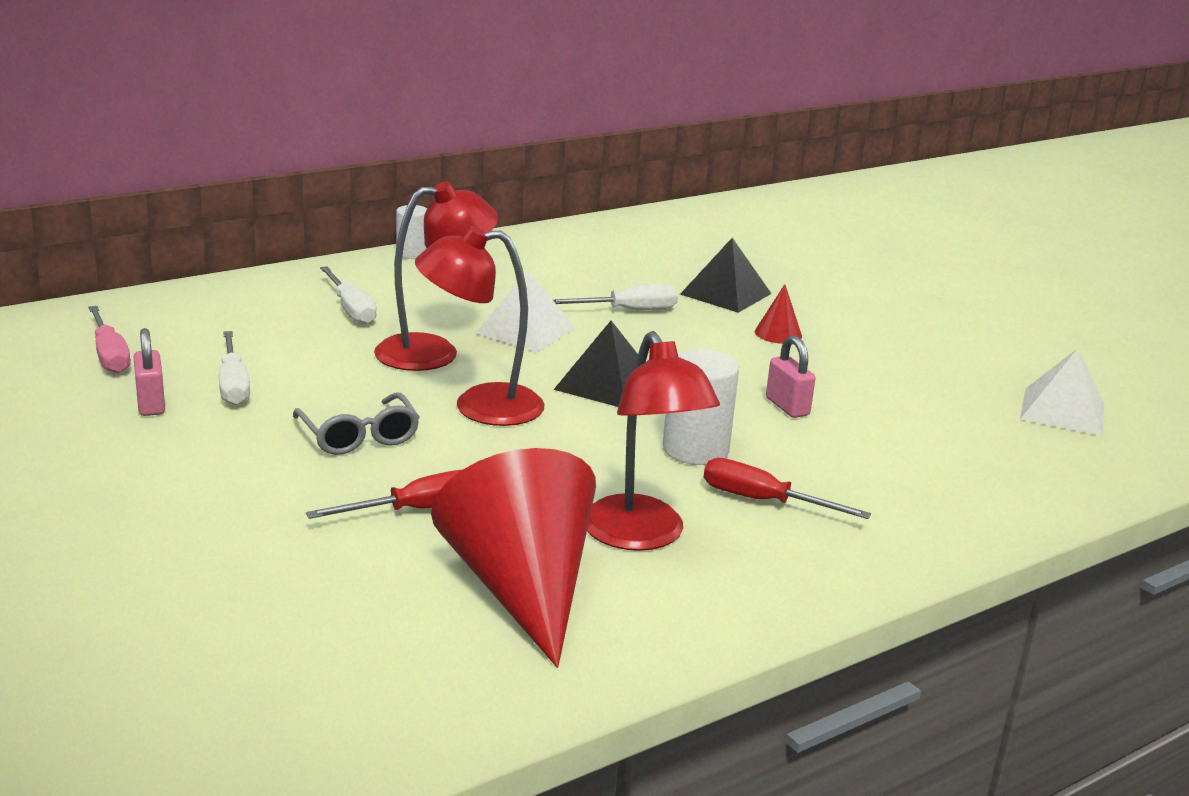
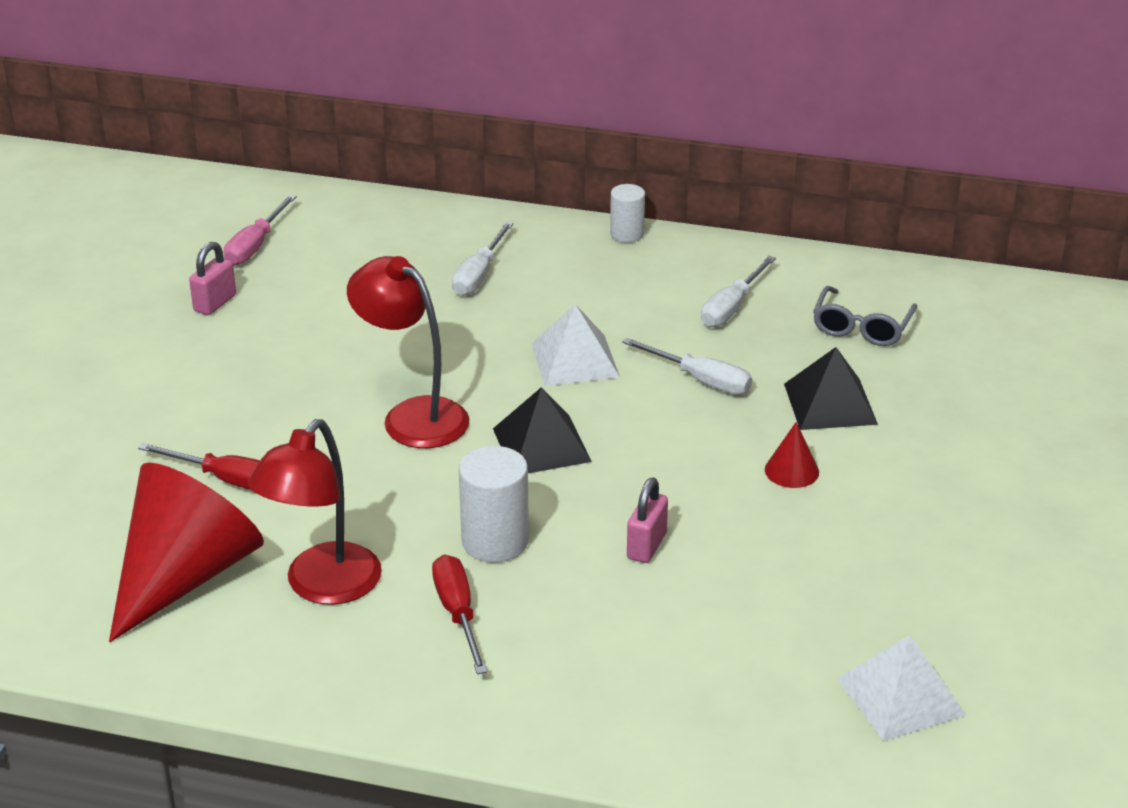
camera: 50 degrees right, 10 degrees up
white screwdriver [219,331,250,405] -> white screwdriver moved to [701,256,776,327]
grey glasses [293,393,419,455] -> grey glasses moved to [813,286,917,346]
red lamp [374,181,498,371] -> none

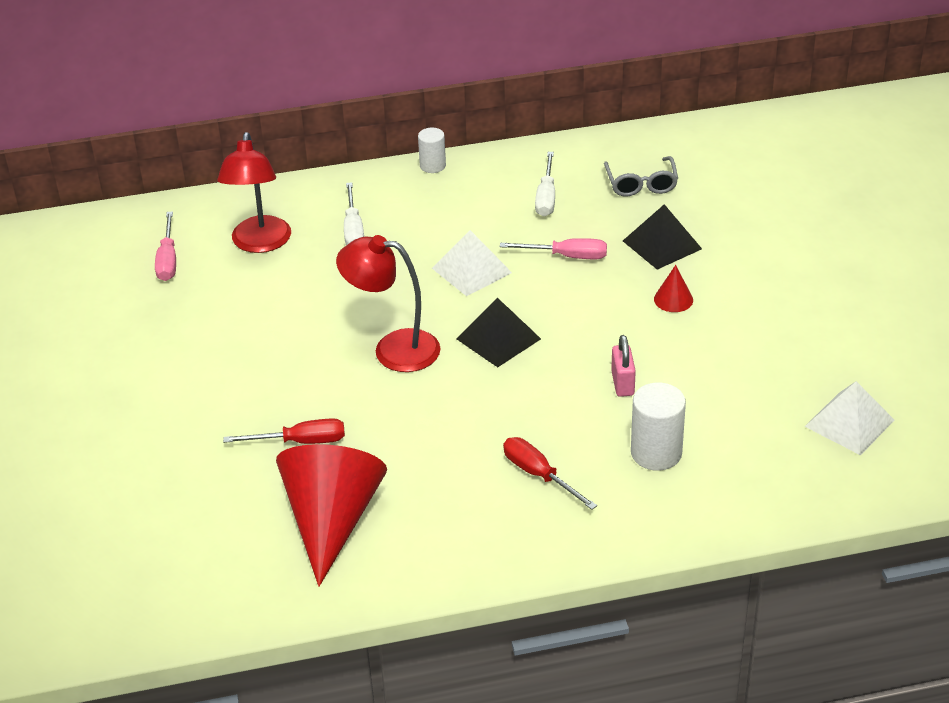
camera: 25 degrees left, 5 degrees up
pink padlock [189,242,236,315] -> none
red lamp [248,419,382,605] -> red lamp moved to [217,132,291,253]
white cylinder [459,446,529,563] -> white cylinder moved to [631,383,686,471]
white screwdriver [622,338,752,395] -> pink screwdriver [500,238,607,259]

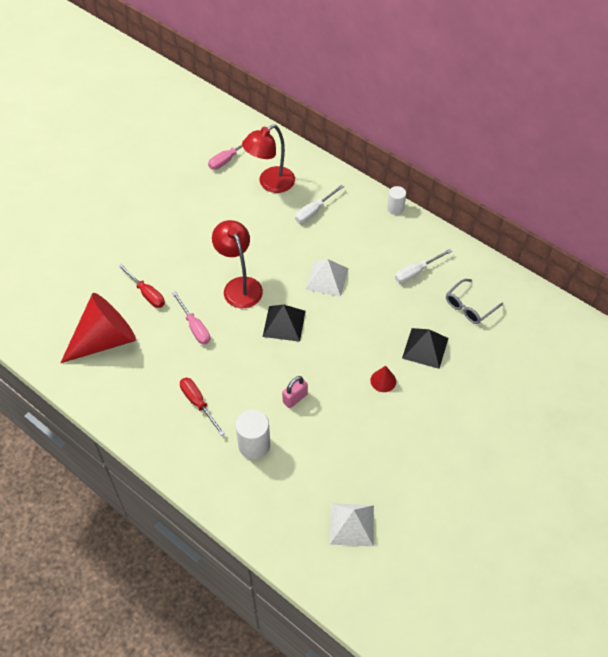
camera: 50 degrees right, 15 degrees up
pink screwdriver [500,238,607,259] -> pink screwdriver moved to [172,291,210,344]
red screwdriver [503,437,597,510] -> red screwdriver turned 45 degrees counterclockwise [180,378,225,436]

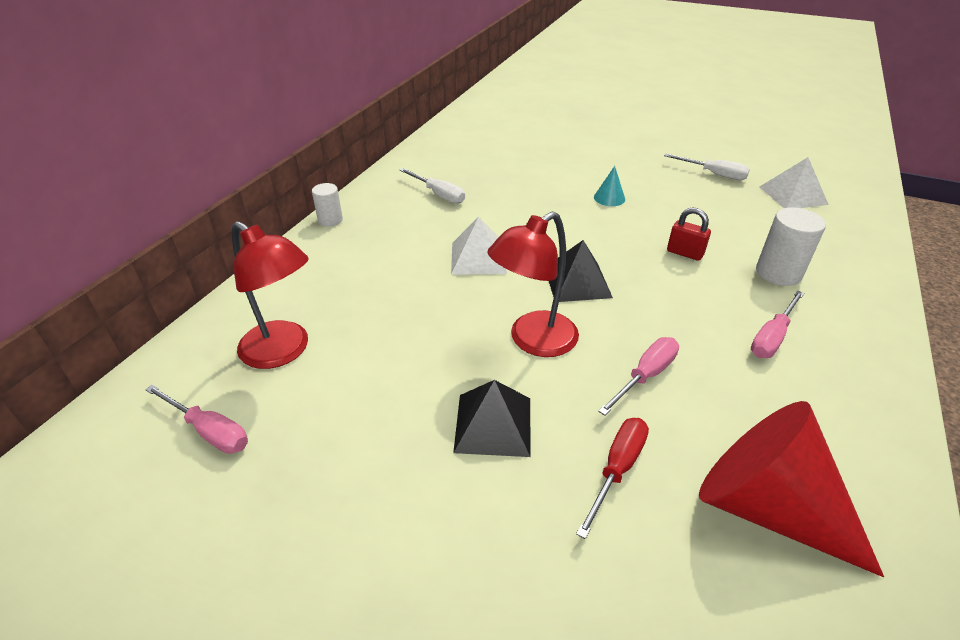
camera: 105 degrees left, 15 degrees down
red screwdriver [180,378,225,436] -> pink screwdriver [751,291,804,358]
pink padlock [282,376,308,408] -> red padlock [667,208,711,261]
white screwdriver [295,185,344,223] -> white screwdriver moved to [664,154,750,180]
red cone [370,366,396,392] -> turquoise cone [594,166,625,206]
black pyramid [402,328,448,369] -> black pyramid moved to [453,380,530,457]
grey glasses [446,279,503,324] -> none

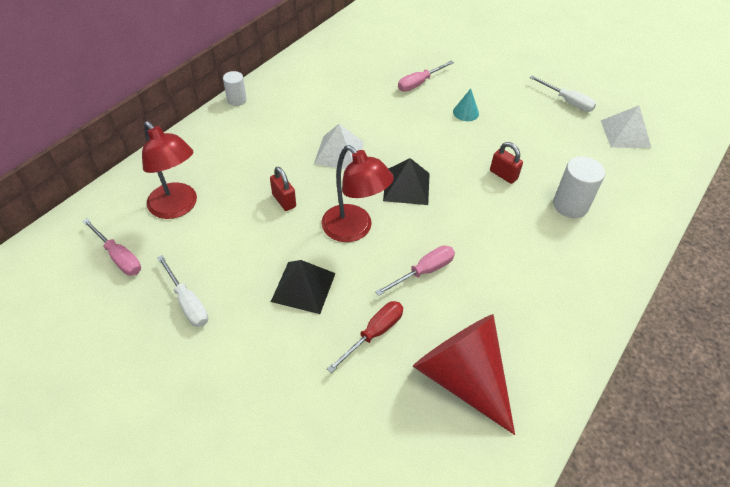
camera: 10 degrees right, 10 degrees up
white screwdriver [400,168,465,204] -> white screwdriver moved to [157,255,208,327]
red lamp [488,211,579,357] -> red lamp turned 105 degrees counterclockwise [321,145,394,242]
pink screwdriver [751,291,804,358] -> pink screwdriver moved to [398,61,454,92]
none -> red padlock [270,167,296,211]

